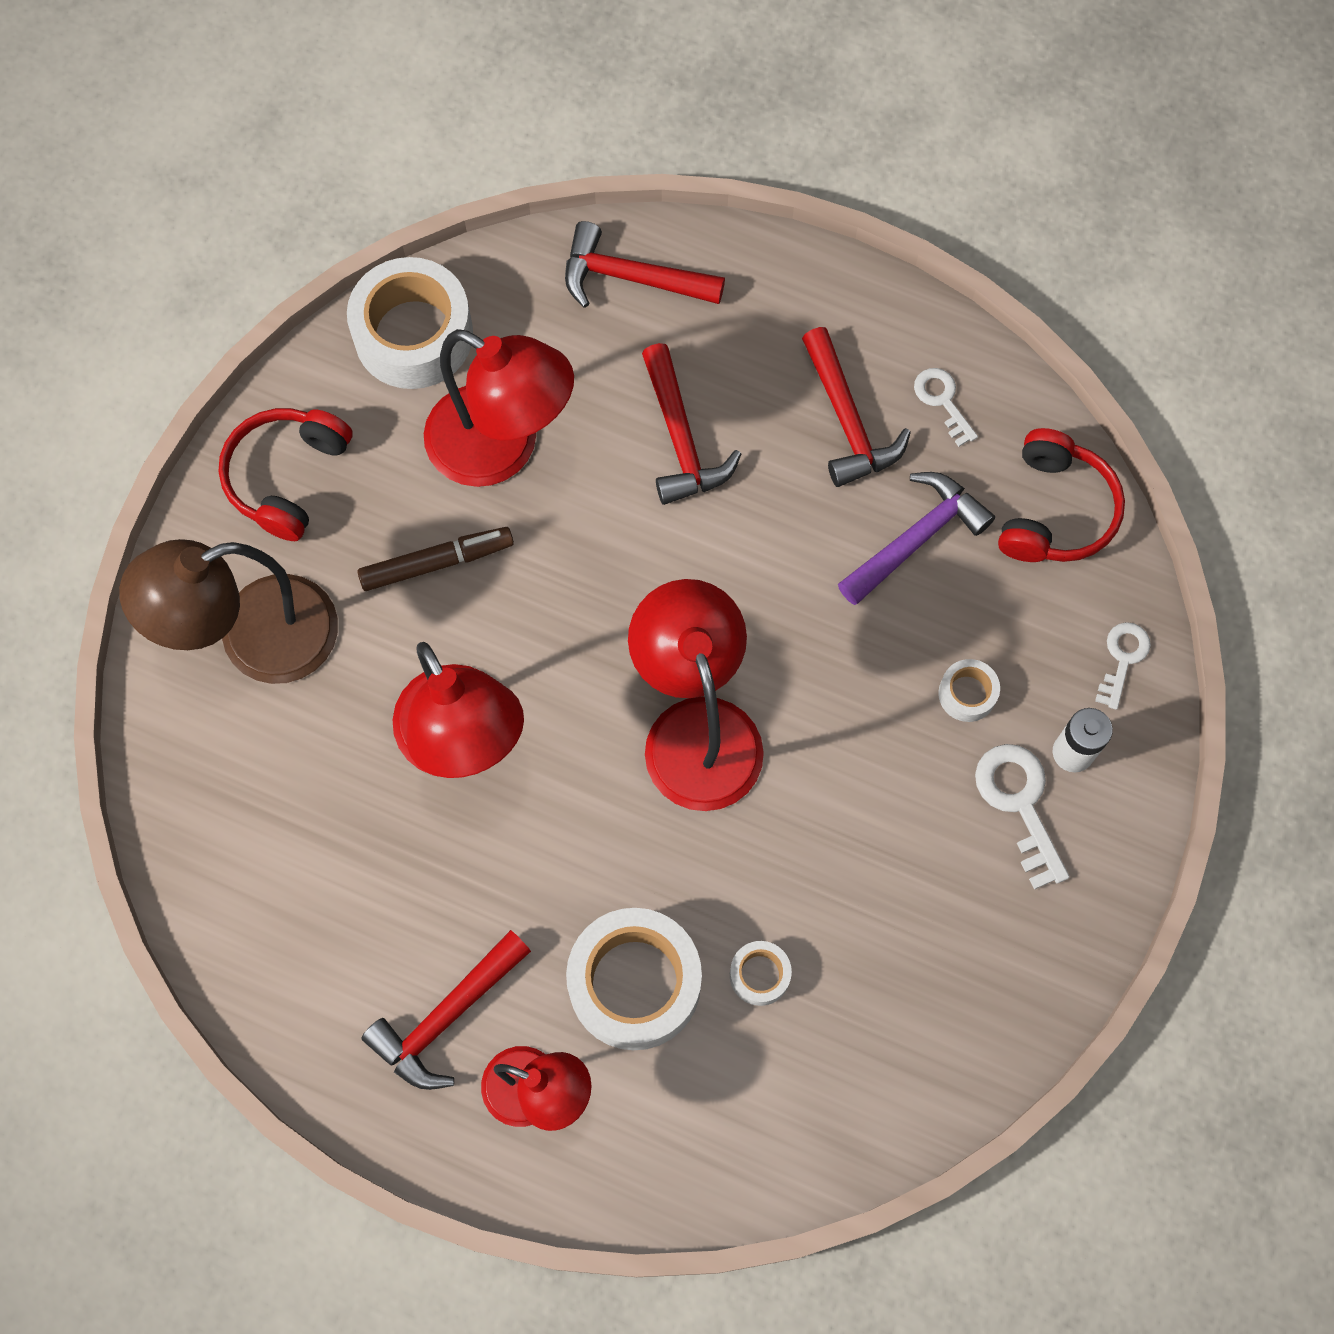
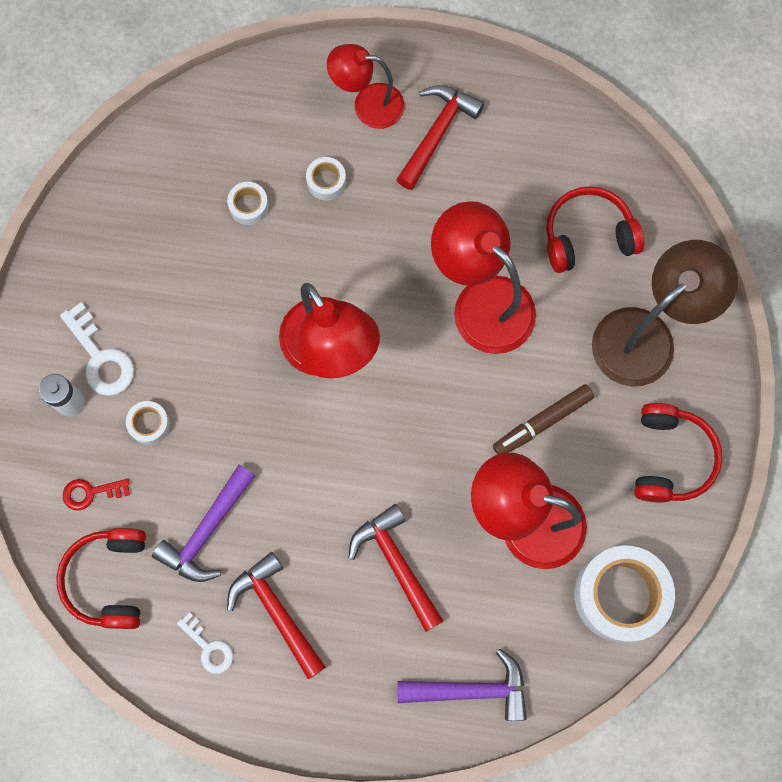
camera: 165 degrees right, 5 degrees up
red hammer [565,221,725,308] -> purple hammer [397,649,527,721]
white tape [566,908,702,1050] -> white tape [306,157,346,200], size x0.46
white key [1095,622,1151,710] -> none
none -> red key [63,479,130,511]
none -> red headphones [546,186,644,273]

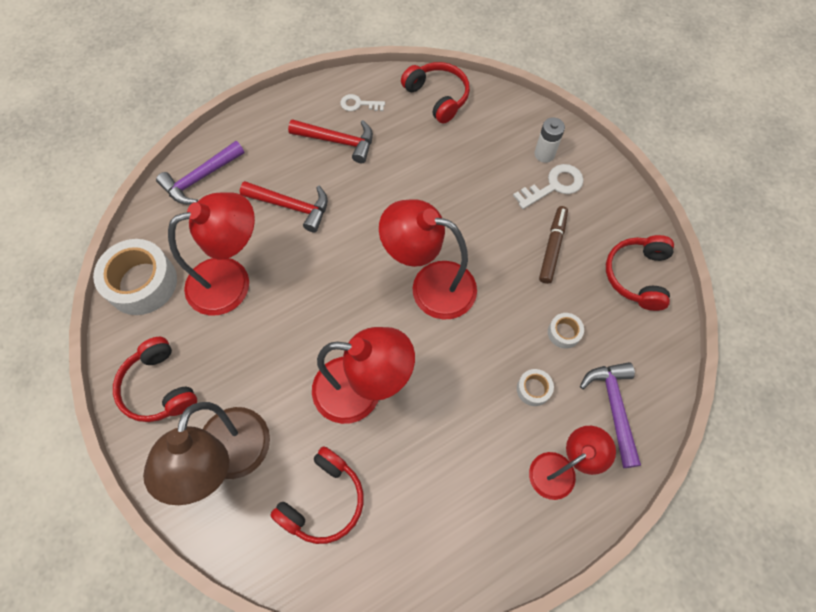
camera: 140 degrees right, 10 degrees down
white key [60,302,134,396] -> white key turned 135 degrees clockwise [513,164,584,209]
red key [63,479,130,511] -> none
white tape [126,401,170,445] -> none
purple hammer [152,464,255,582] -> purple hammer moved to [580,362,641,468]
red hammer [396,85,484,190] -> none
brown marker [493,384,594,455] -> brown marker moved to [539,206,568,284]
none -> red headphones [606,235,674,311]

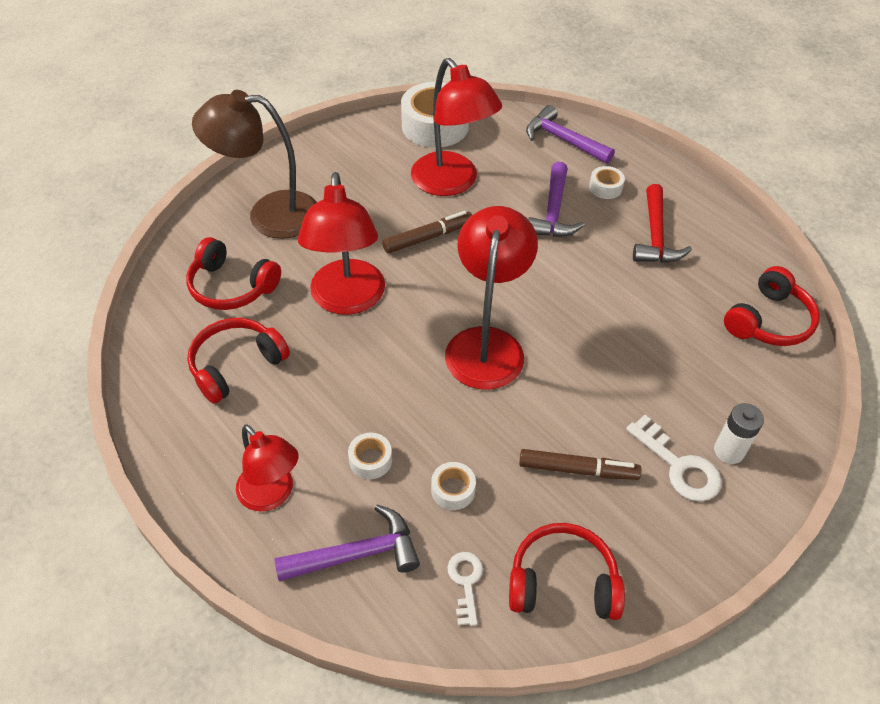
camera: 80 degrees right, 15 degrees down
red headphones [113,337,197,422] -> red headphones moved to [187,318,290,404]
red hammer [240,181,328,232] -> purple hammer [528,162,585,237]
white key [340,94,385,111] -> white key moved to [447,552,483,626]
none -> brown marker [382,211,472,253]
none -> white tape [589,166,625,199]

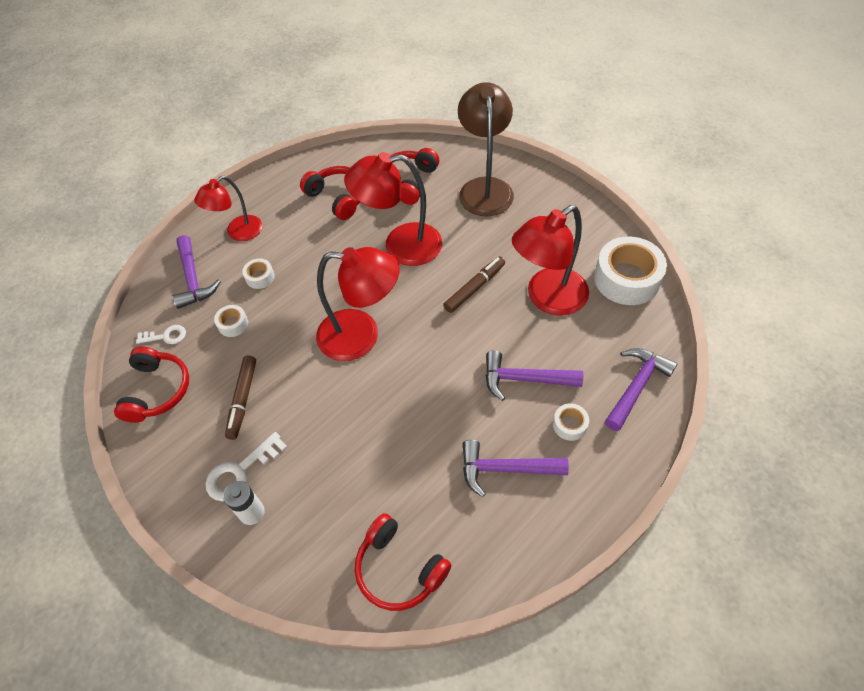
camera: 90 degrees right, 5 degrees up
brown marker [382,211,472,253] -> brown marker turned 105 degrees counterclockwise [443,256,505,313]
red hammer [633,184,692,263] -> purple hammer [463,440,569,497]

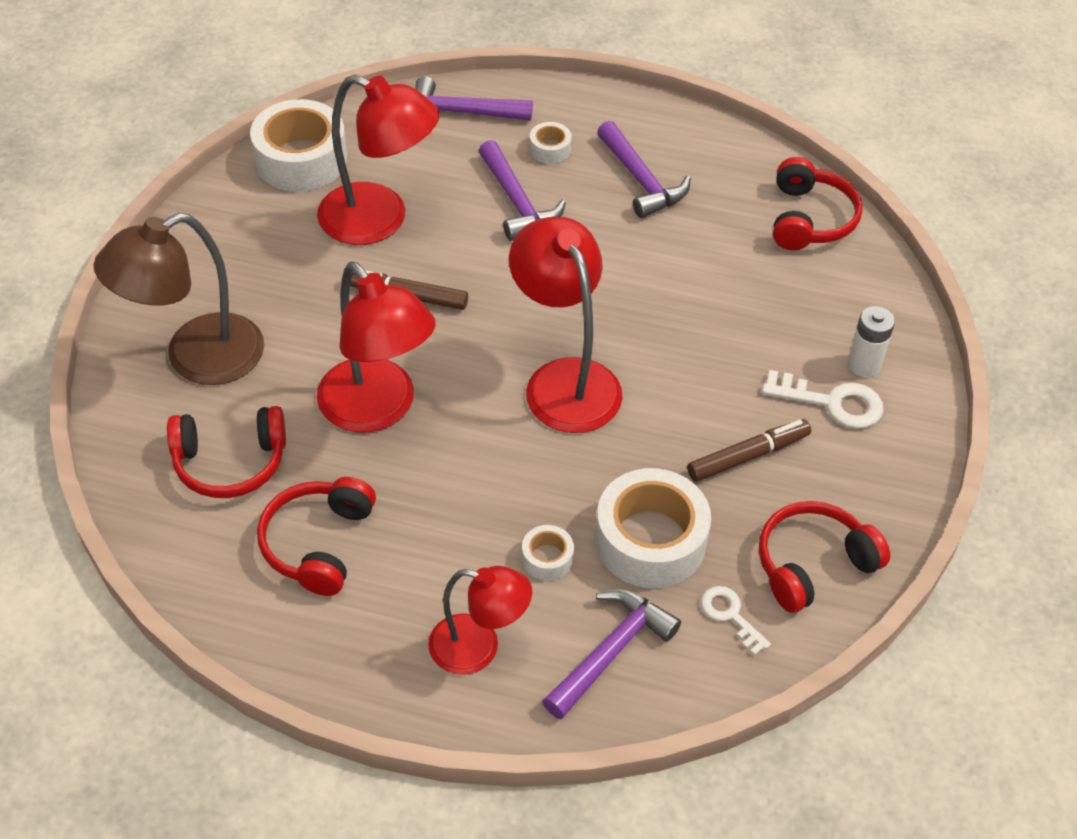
camera: 125 degrees left, 5 degrees down
white tape [214,305,248,337] -> white tape [595,468,711,588], size x2.18

